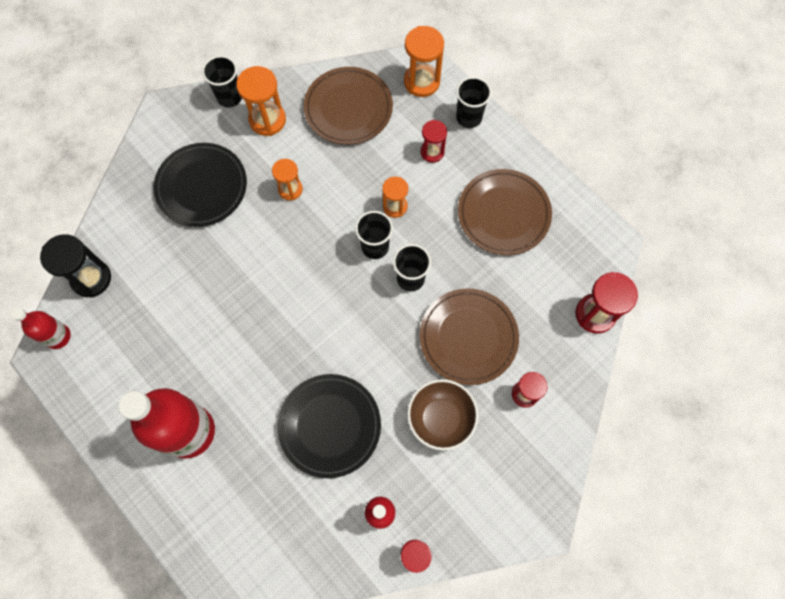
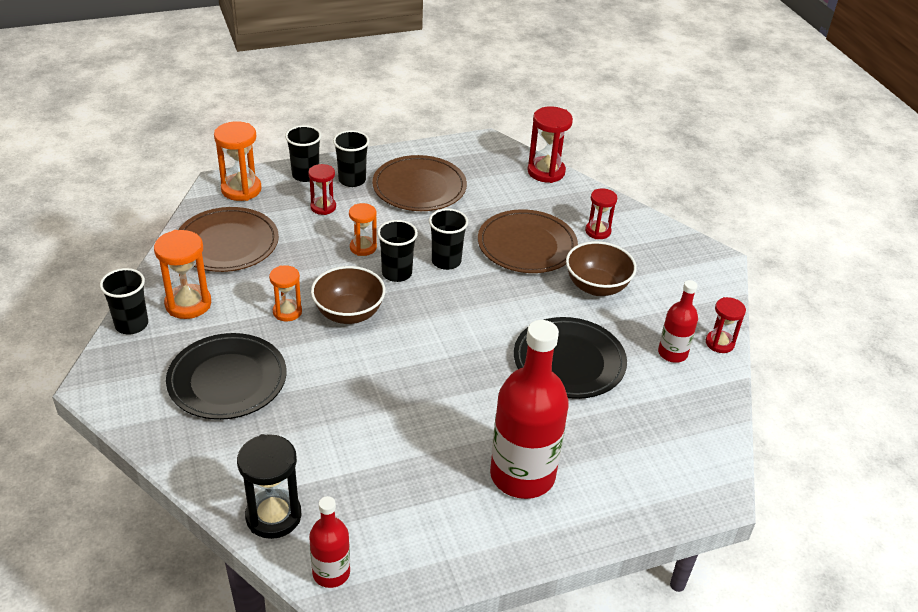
camera: 70 degrees left, 30 degrees down
none -> brown bowl [311,266,385,324]
none -> black cup [333,130,369,187]

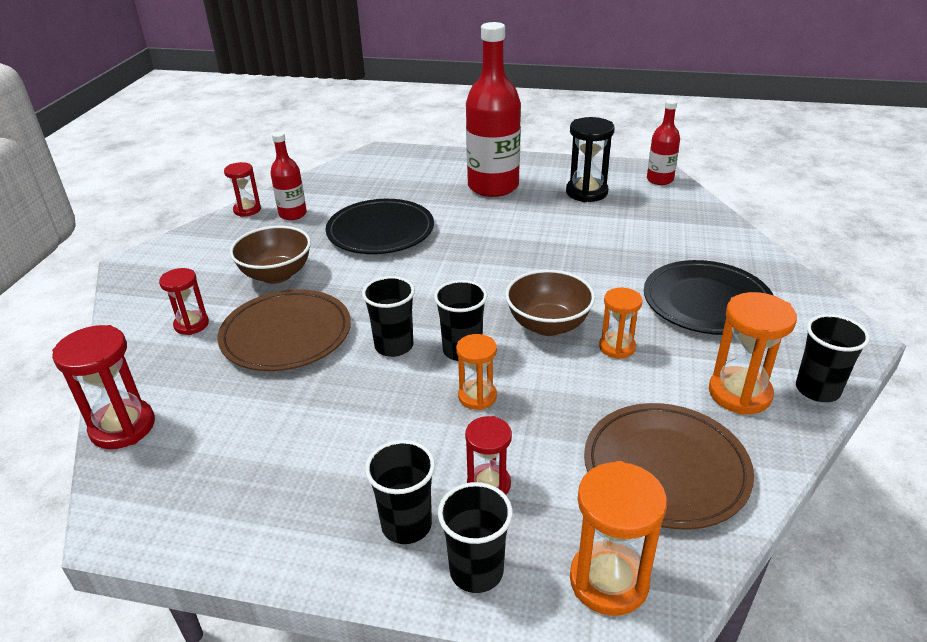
camera: 145 degrees left, 5 degrees down
black hourglass [237,434,302,539] -> black hourglass moved to [566,117,615,202]
brown plate [372,155,467,211] -> none

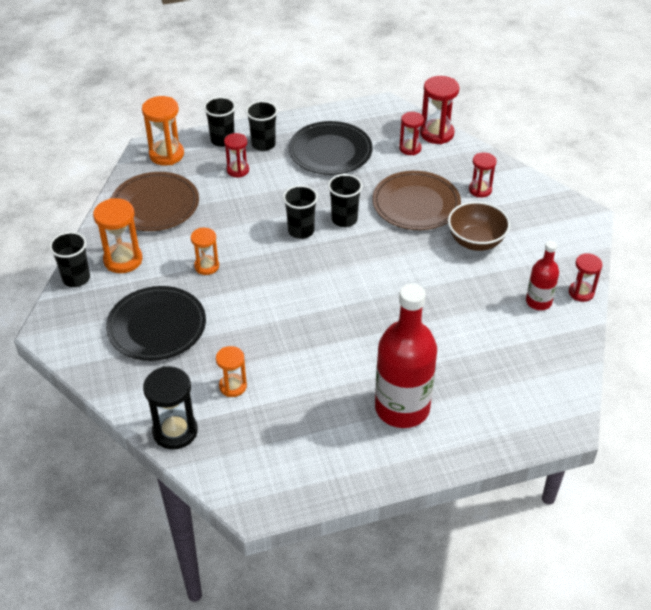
camera: 150 degrees right, 10 degrees up
black plate [326,199,434,254] -> black plate moved to [289,121,373,175]
orange hourglass [456,334,497,410] -> orange hourglass moved to [216,346,247,397]
brown bowl [505,270,595,336] -> none
black hourglass [566,117,615,202] -> black hourglass moved to [143,366,198,450]
red bottle [647,99,680,185] -> none
none -> red hourglass [399,112,424,155]

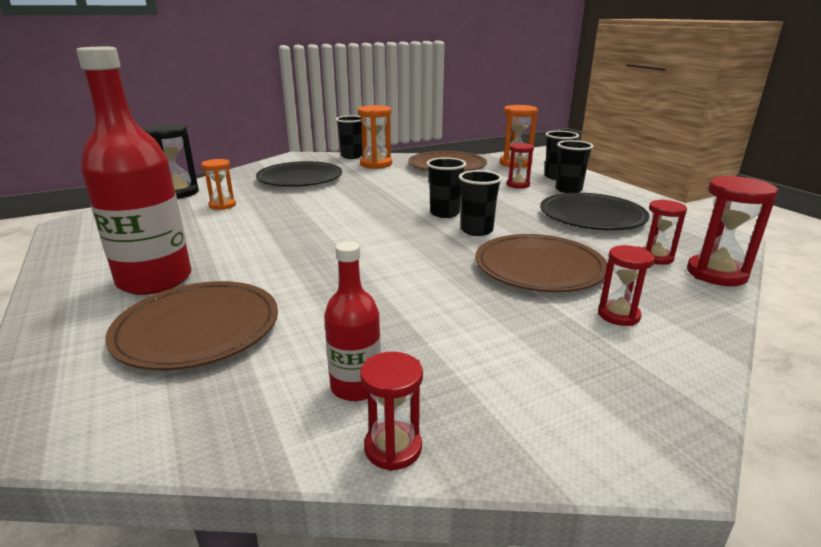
camera: 80 degrees right, 20 degrees down
orange hourglass [191,228,219,275] -> none
brown bowl [448,201,510,251] -> none
none -> brown plate [105,281,278,370]

